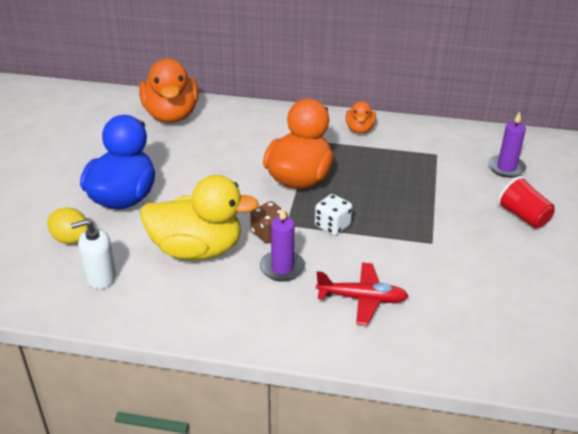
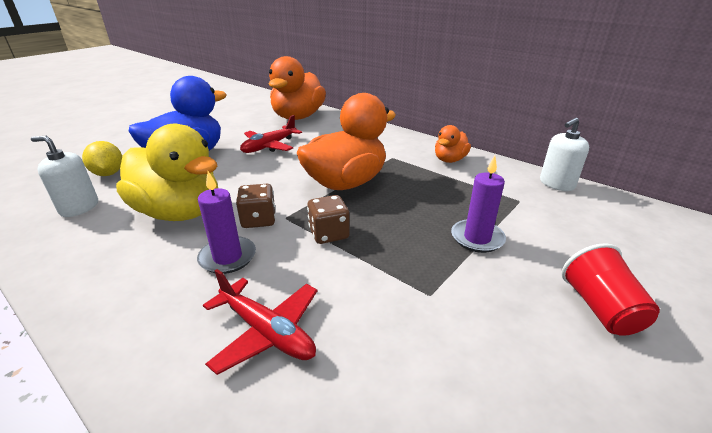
camera: 30 degrees right, 5 degrees down
white dice [315,194,352,236] -> brown dice [307,195,350,244]
purple candle [488,111,527,178] -> purple candle moved to [451,155,506,253]
none -> red plane [240,115,302,153]
none -> white soap dispenser [540,118,589,191]

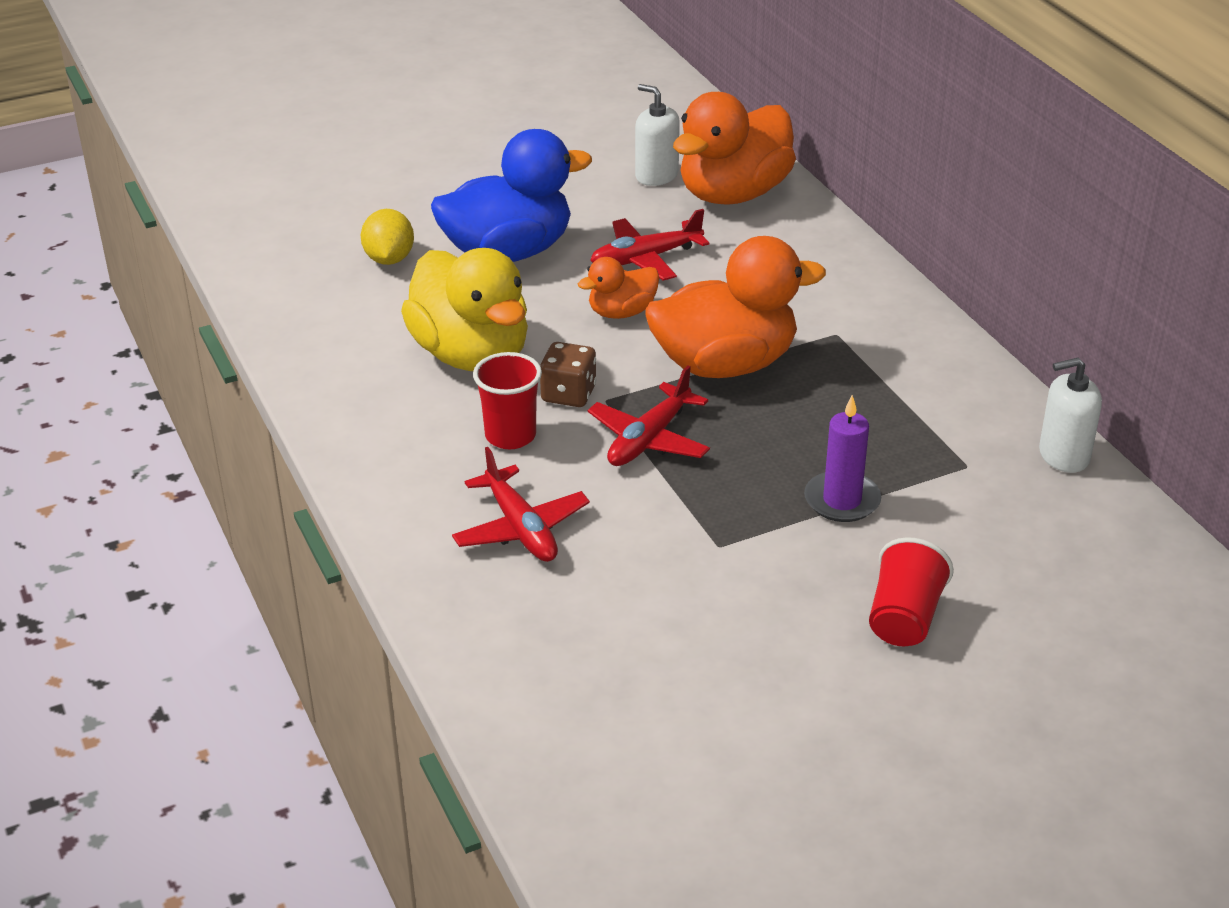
camera: 25 degrees right, 5 degrees up
white soap dispenser [31,136,98,217] -> white soap dispenser moved to [635,84,680,186]
purple candle [197,171,256,274] -> red cup [473,352,542,449]
brown dice [307,195,350,244] -> red plane [588,366,710,466]
orange duck [435,125,471,163] -> orange duck moved to [578,257,660,319]

